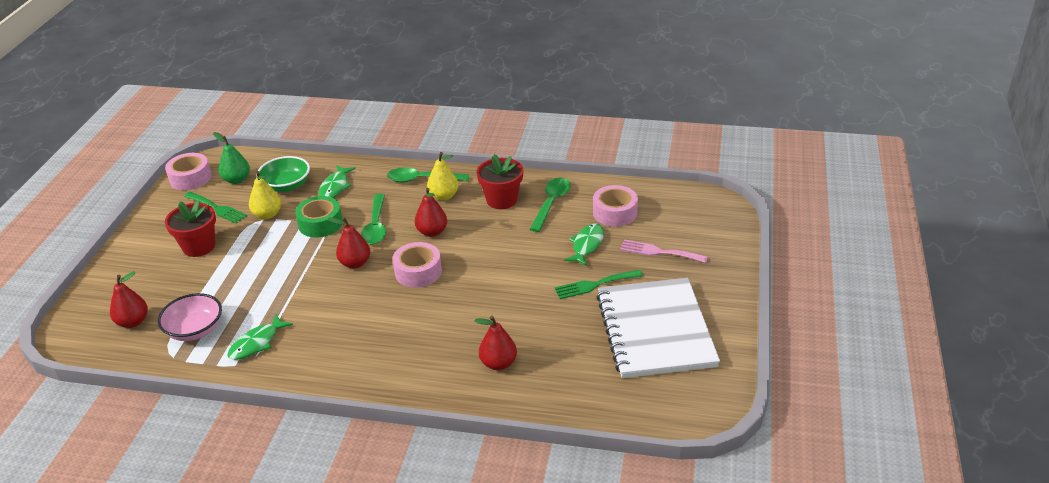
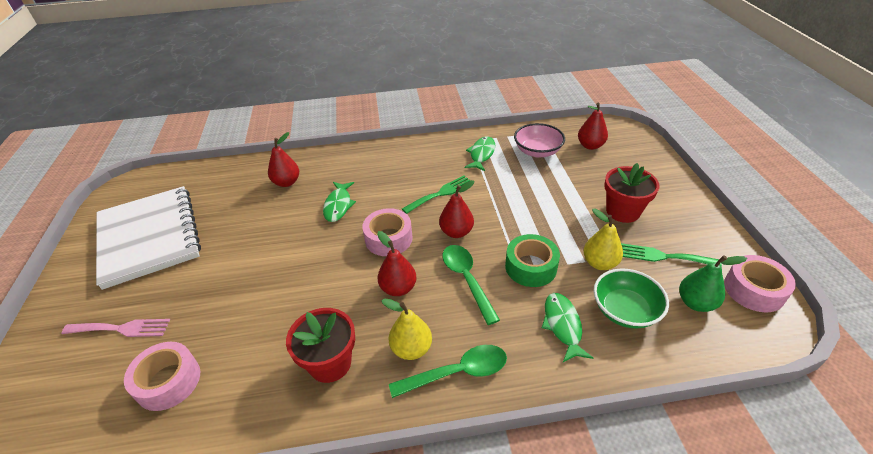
camera: 160 degrees right, 5 degrees up
green spoon [530,178,570,232] -> none
green fork [555,270,643,299] -> green fork moved to [402,175,471,214]
green fish [564,223,604,266] -> green fish moved to [323,182,356,222]

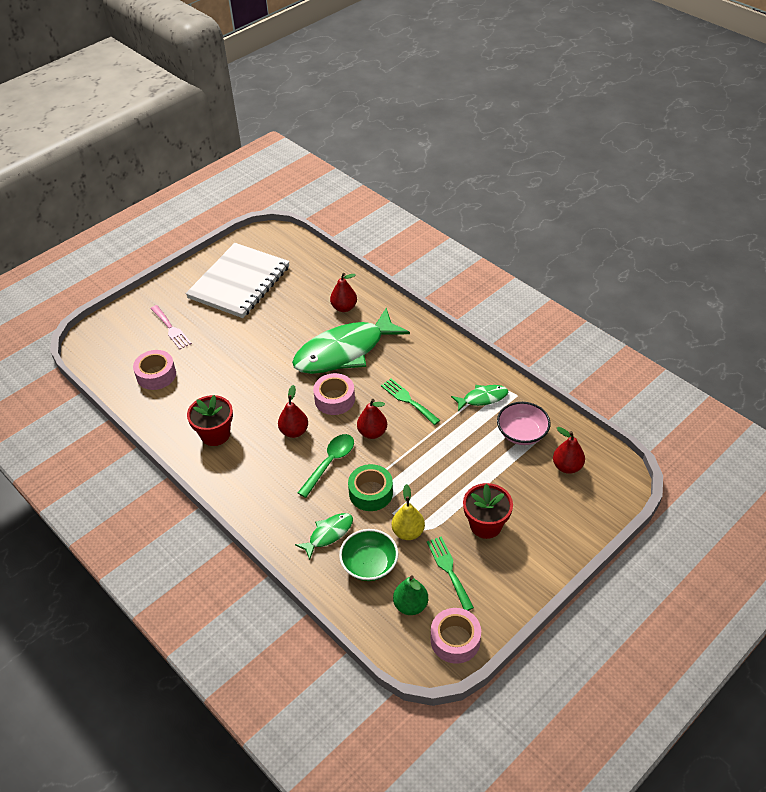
camera: 55 degrees right, 5 degrees up
green fish [323,182,356,222] -> green fish [292,308,410,374], size x2.24
yellow pear [381,299,432,360] -> none
green spoon [389,345,507,398] -> none
green fork [402,175,471,214] -> green fork turned 150 degrees counterclockwise [381,379,440,425]

